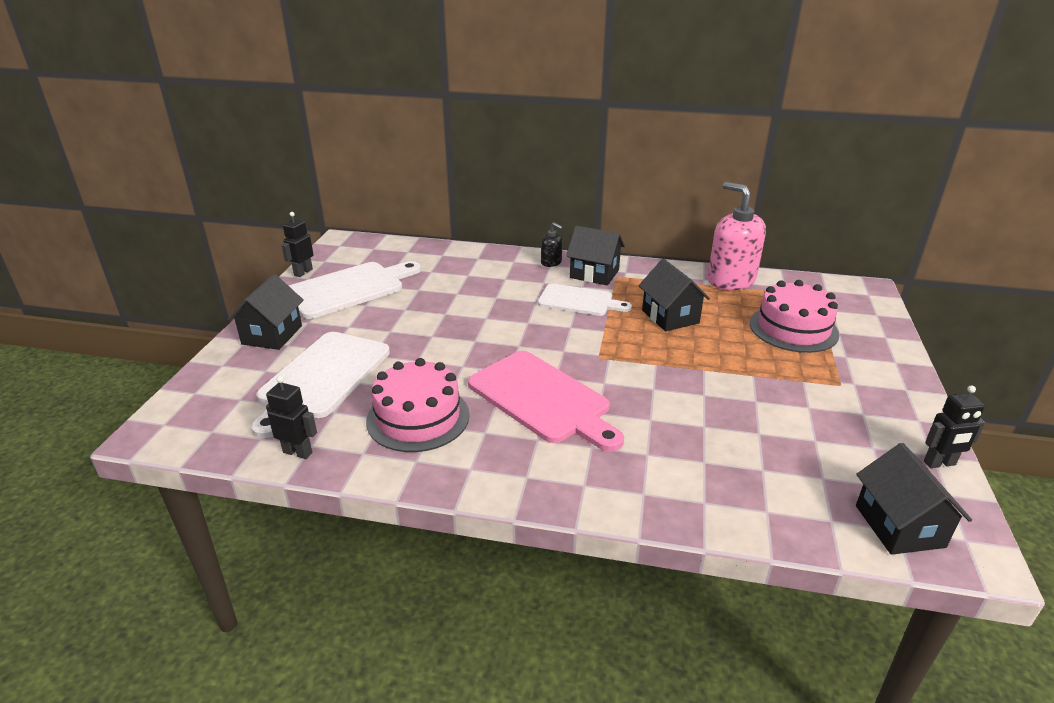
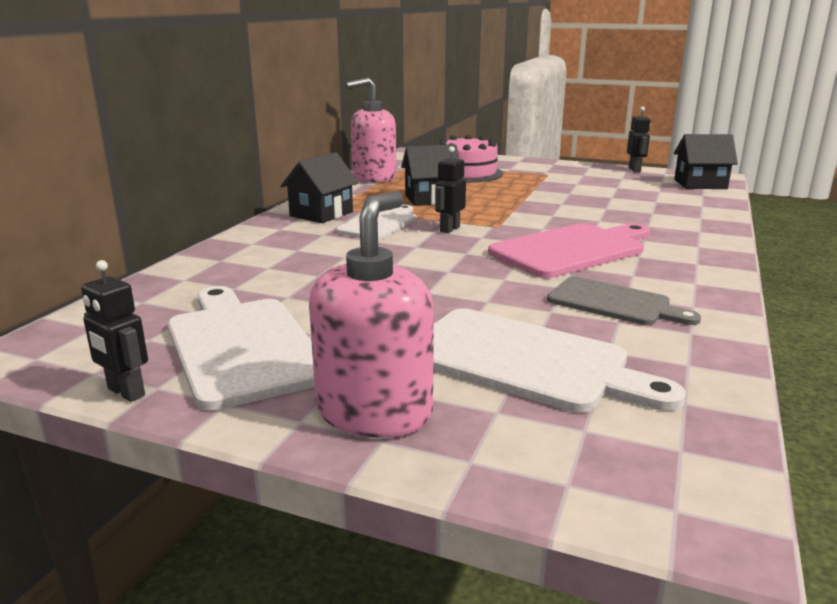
camera: 80 degrees left, 10 degrees down
black house [227,274,304,350] -> pink soap dispenser [309,191,434,438]
black robot [266,376,317,459] -> black robot moved to [435,146,466,233]
pink cake [366,358,470,452] -> grey cutting board [547,277,701,325]
black soap dispenser [541,222,563,267] -> none

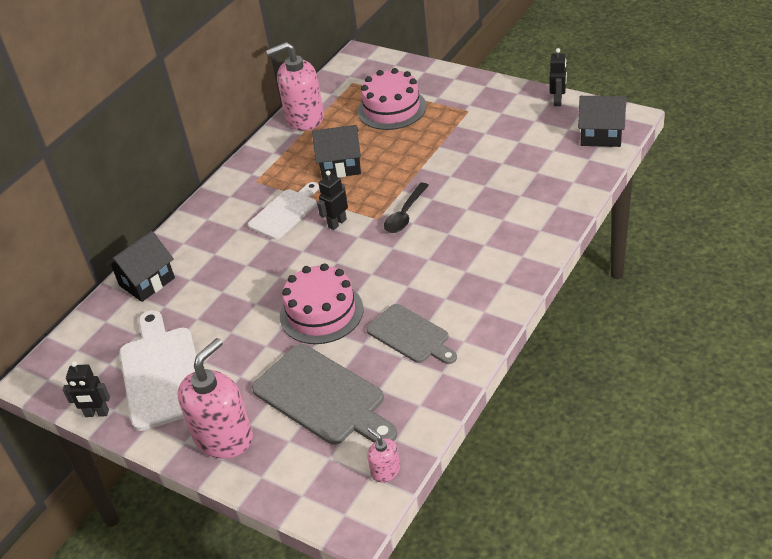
camera: 15 degrees right, 20 degrees up
black robot [81,260,148,402] -> black robot turned 45 degrees counterclockwise [63,361,110,417]
black house [281,152,359,223] -> black house moved to [106,231,175,302]
white cutting board [433,308,686,413] -> grey cutting board [252,344,397,445]
pink cutting board [488,223,650,278] -> none
none -> pink cake [280,263,363,344]
none -> pink soap dispenser [367,427,400,482]
none -> black spoon [384,183,429,233]

